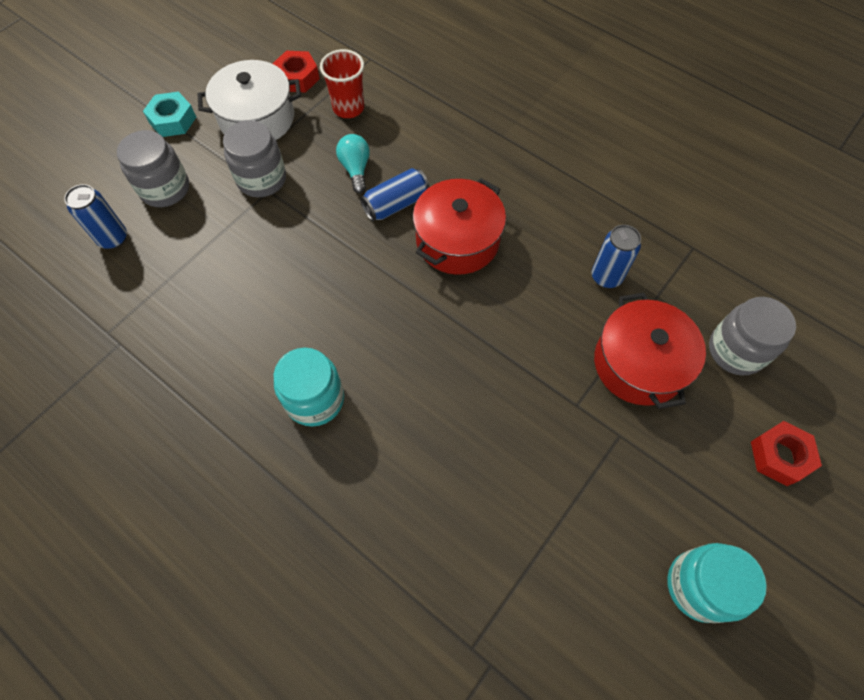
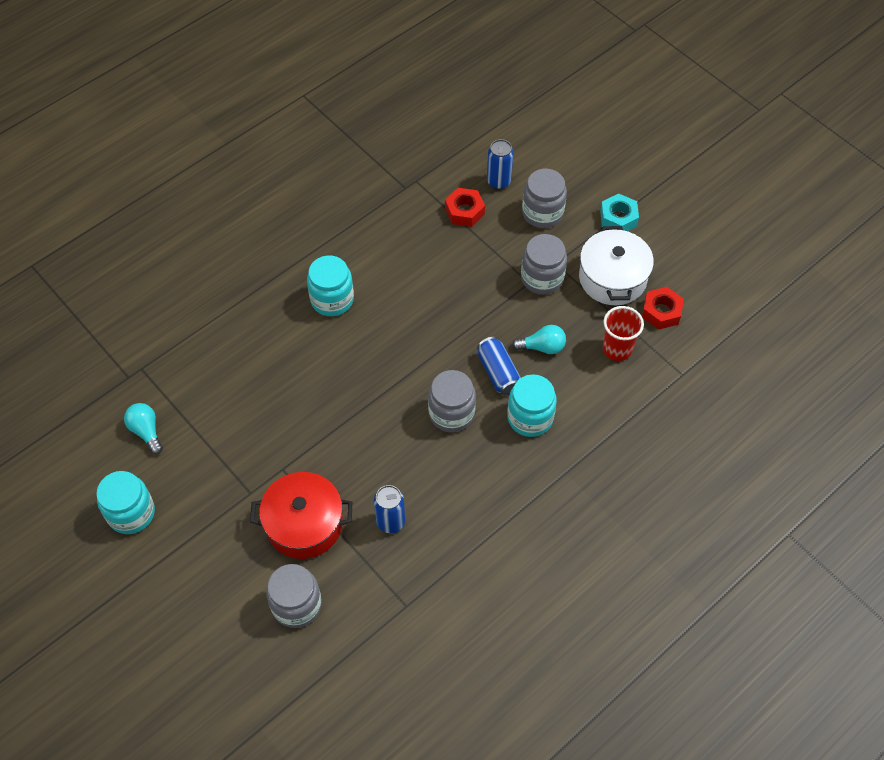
camera: 100 degrees right, 5 degrees down
red pot [413,178,506,275] -> grey jar [428,370,476,432]
red nut [751,421,822,486] -> red nut moved to [445,188,485,227]
none -> turquoise light bulb [124,403,163,454]
none -> turquoise jar [507,374,557,437]

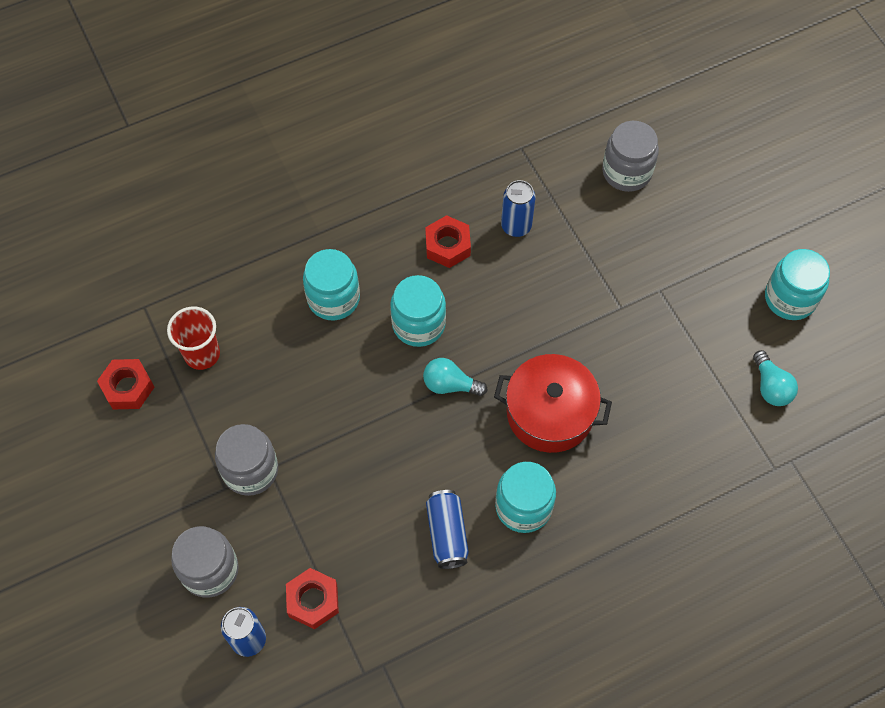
camera: 165 degrees left, 5 degrees up
red pot [250,472,352,559] -> red pot moved to [494,354,612,453]
grey jar [428,370,476,432] -> turquoise jar [390,275,446,347]
blue can [477,337,521,396] -> blue can moved to [426,490,469,569]
turquoise light bulb [512,325,566,354] -> turquoise light bulb moved to [423,358,487,396]
white pot [579,226,654,305] -> none
turquoise nut [600,194,639,231] -> none
none -> red nut [425,215,471,268]

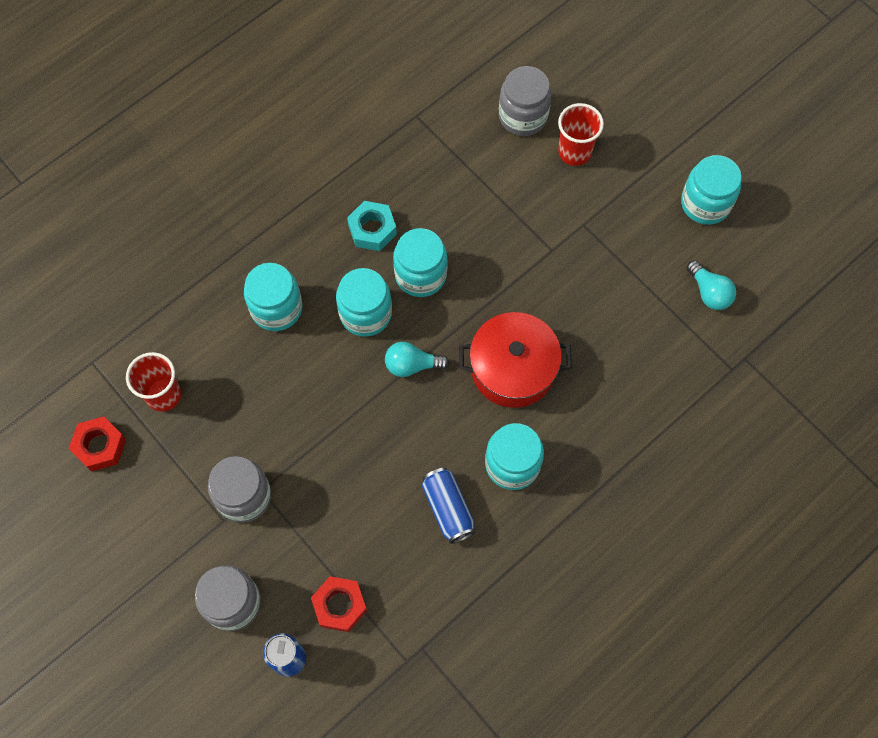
camera: 15 degrees left, 5 degrees up
red nut [425,215,471,268] -> turquoise nut [347,201,397,251]
blue can [501,180,536,237] -> none
none -> turquoise jar [393,228,448,297]
none -> red cup [558,103,604,166]

